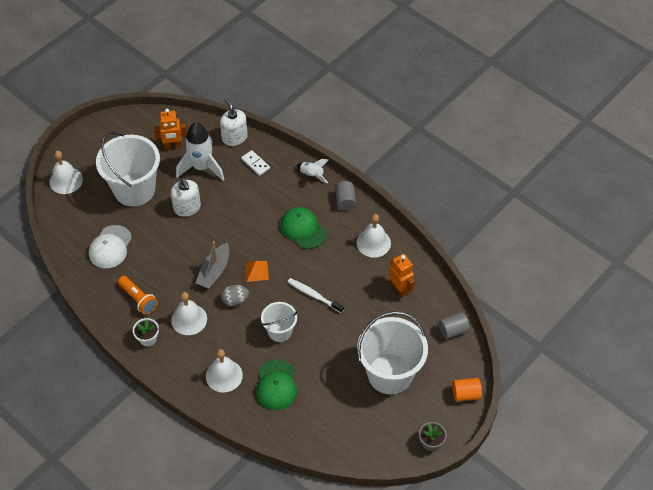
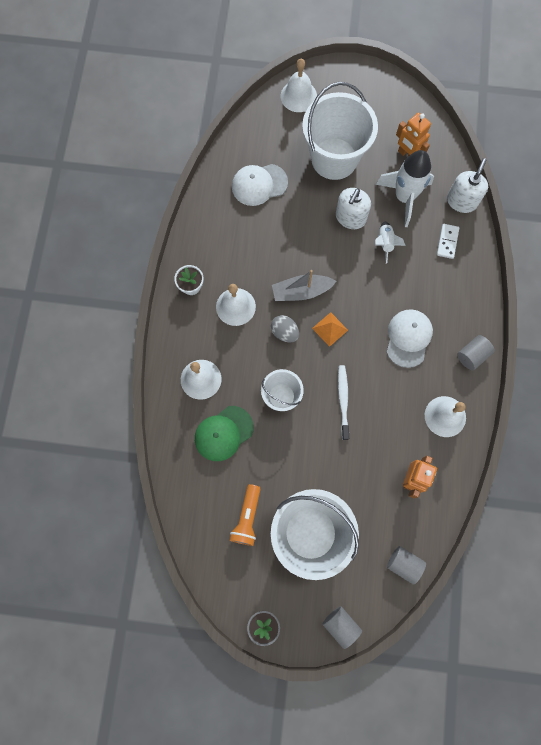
camera: 55 degrees right, 20 degrees up
orange flashlight [118,276,158,315] -> orange flashlight moved to [230,484,261,546]
green cap [280,207,326,249] -> white cap [387,309,433,368]
white rocket [296,159,328,183] -> white rocket moved to [375,222,406,264]
orange cylinder [452,378,482,402] -> grey cylinder [323,606,362,649]

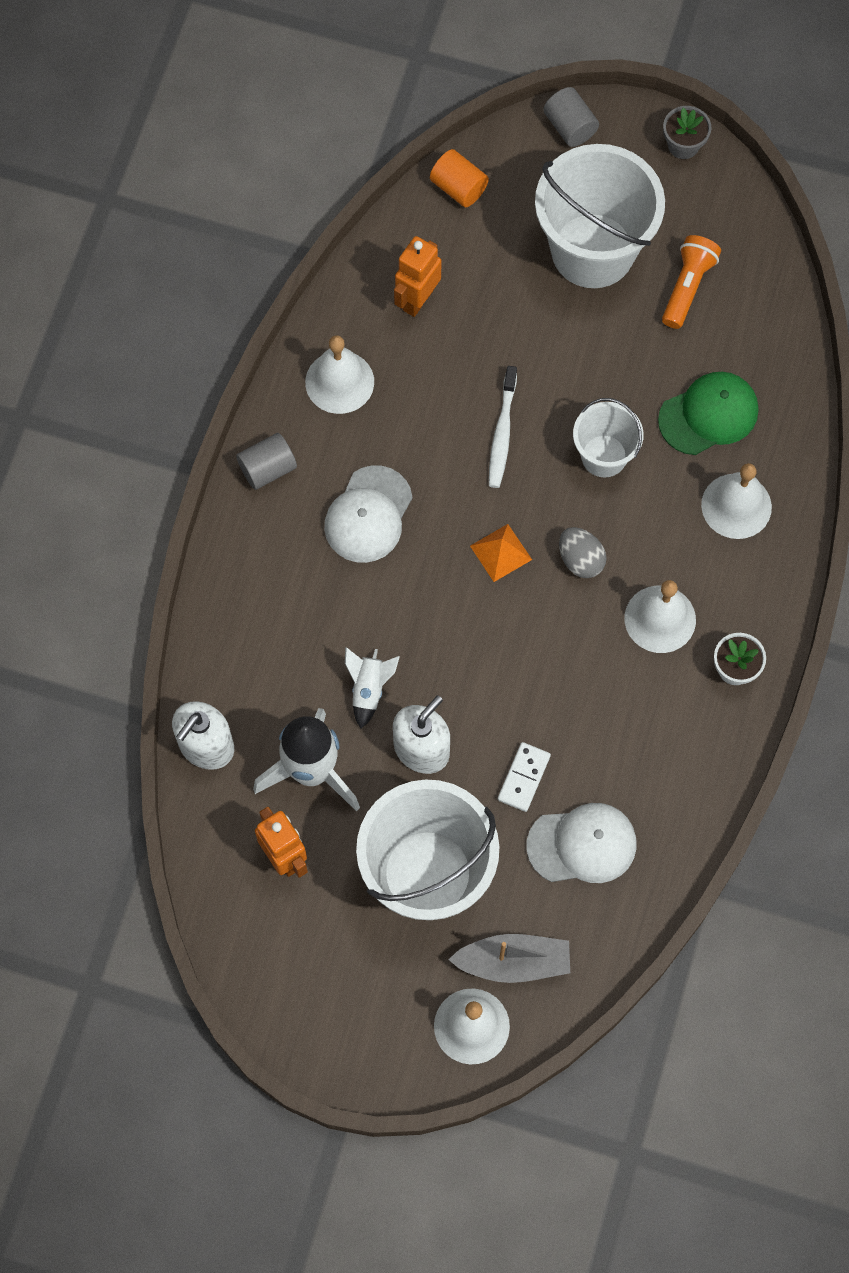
camera: 170 degrees left, 5 degrees down
grey boat [272,270,336,301] -> grey boat moved to [448,934,570,983]
grey cylinder [387,546,426,585] -> orange cylinder [430,149,489,207]
white domino [437,224,459,259] -> white domino moved to [498,742,551,812]

